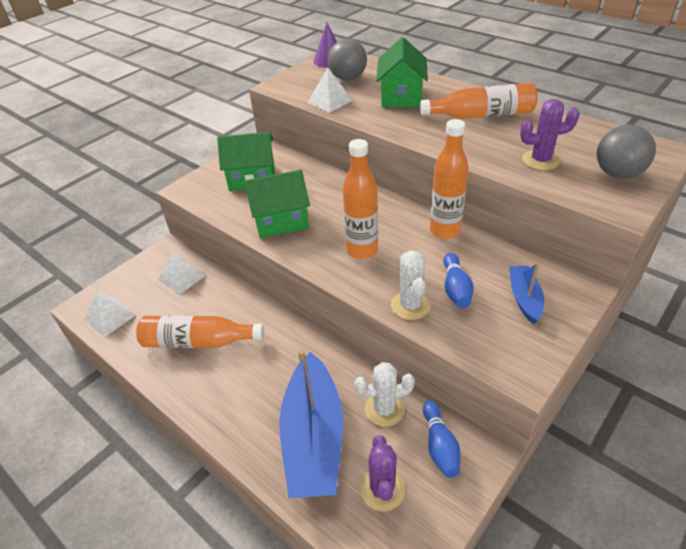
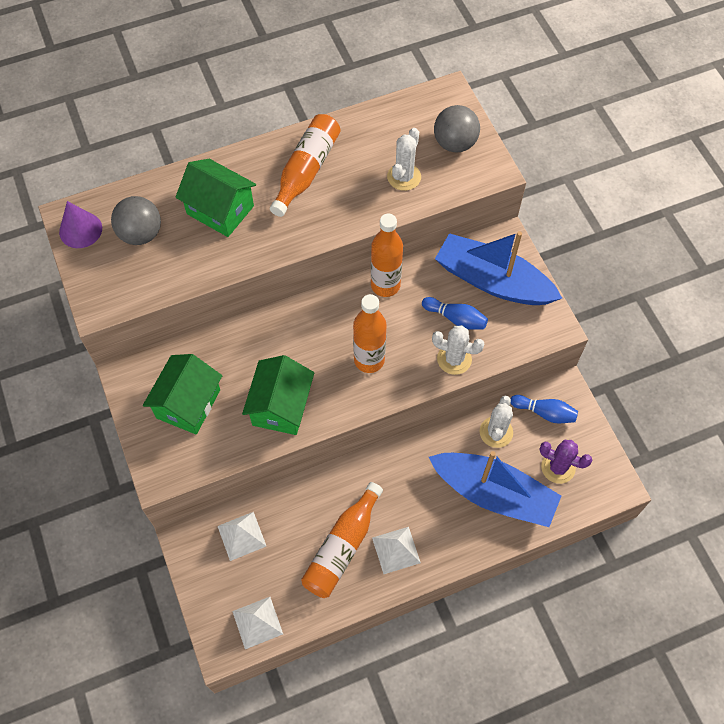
camera: 65 degrees left, 20 degrees up
white pyramid [307,68,353,113] -> white pyramid moved to [372,527,421,574]
blue boat [509,263,544,324] -> blue boat [435,231,562,305], size x2.05
purple cactus [520,99,580,170] -> white cactus [387,128,421,191]

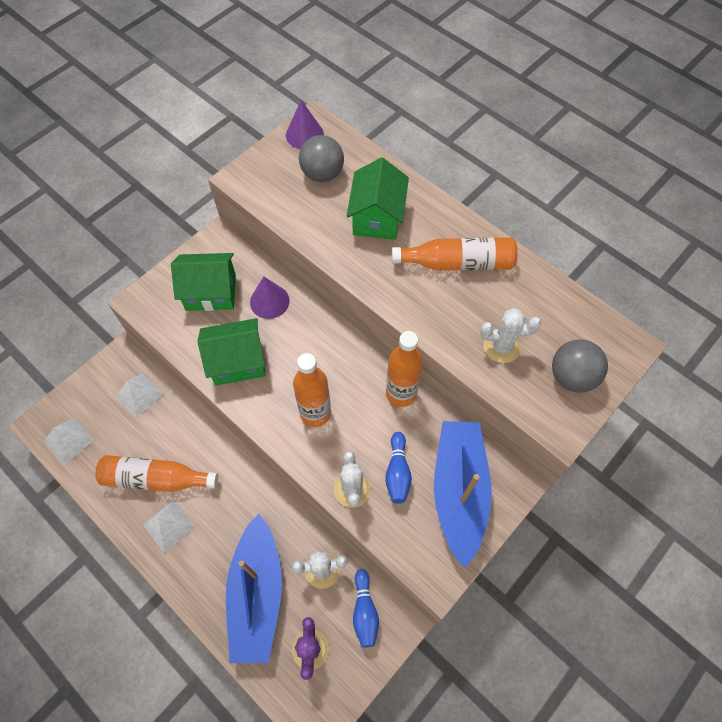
camera: 65 degrees right, 0 degrees up
none -> purple cone [250,276,290,319]

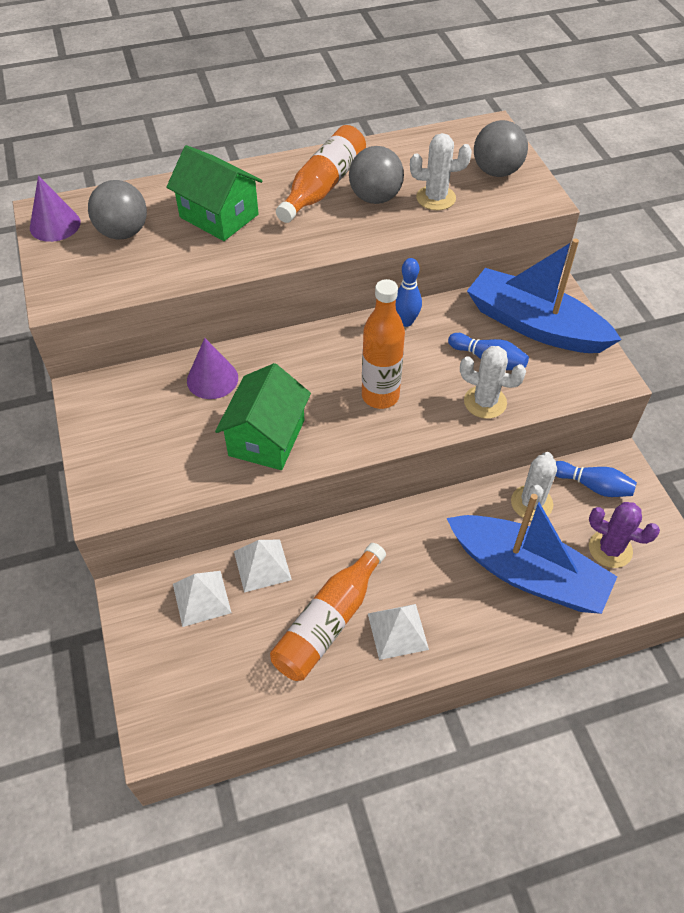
camera: 60 degrees left, 10 degrees down
white pyramid [44,418,94,465] -> white pyramid moved to [234,539,292,593]
green house [171,253,236,311] -> none
orange bottle [386,331,423,407] -> blue bowling pin [396,258,422,327]
white cactus [480,308,541,363] -> white cactus turned 60 degrees clockwise [410,133,472,210]
none -> grey ball [349,146,404,204]

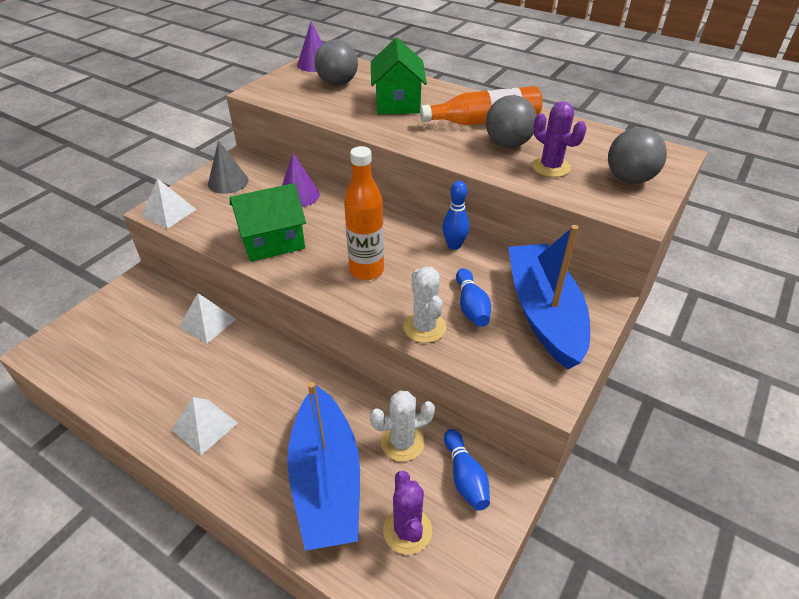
camera: 50 degrees right, 10 degrees down
white pyramid [173,571,232,627] -> white pyramid moved to [141,178,196,229]
orange bottle [270,543,386,681] -> none
white cactus [410,133,472,210] -> purple cactus [532,101,586,177]
none -> grey cone [208,140,249,194]

